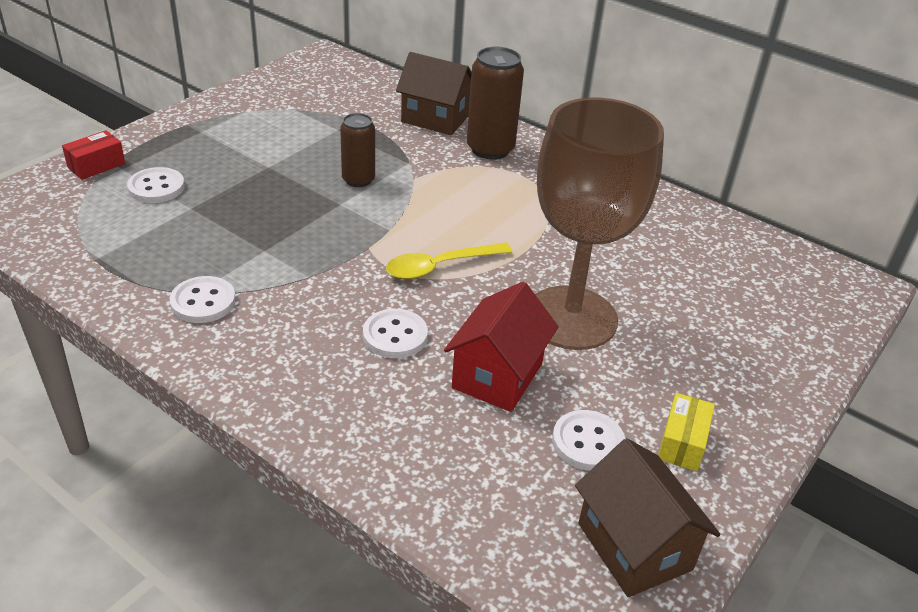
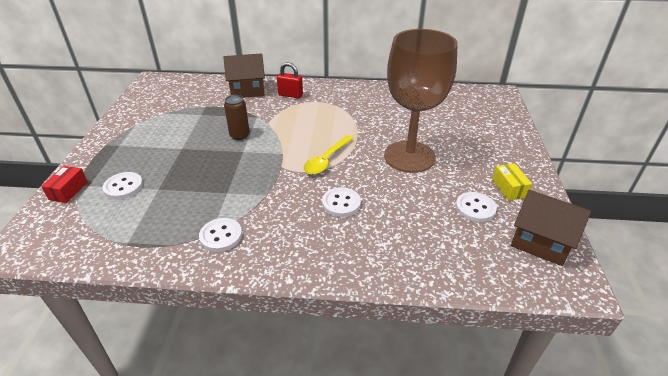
camera: 30 degrees left, 0 degrees up
red house [444,282,559,412] -> none
brown can [467,47,524,160] -> red padlock [277,62,303,99]

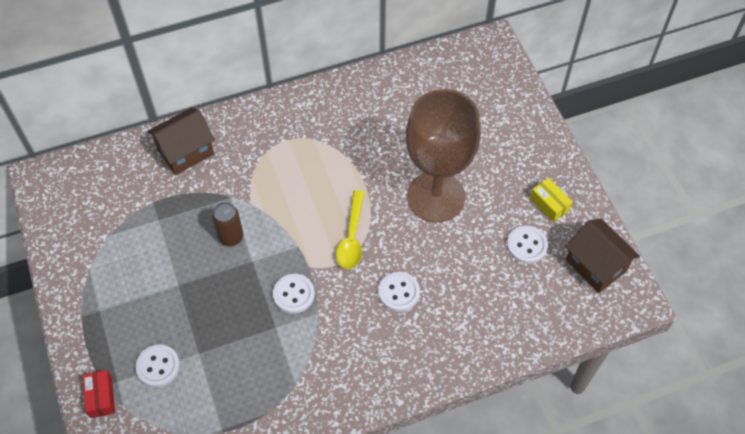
camera: 25 degrees left, 20 degrees up
white button [199,218,242,252] -> white button moved to [273,274,315,314]
red padlock [277,62,303,99] -> none
brown house [511,190,591,266] -> brown house turned 45 degrees clockwise [565,219,640,293]

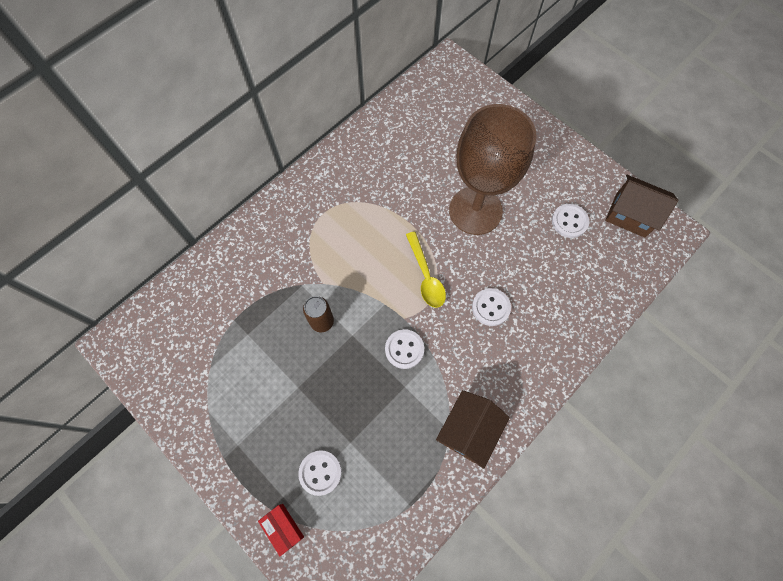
camera: 25 degrees left, 10 degrees up
brown house [147,108,215,175] -> brown house moved to [436,390,510,469]
yellow box [530,178,573,222] -> none

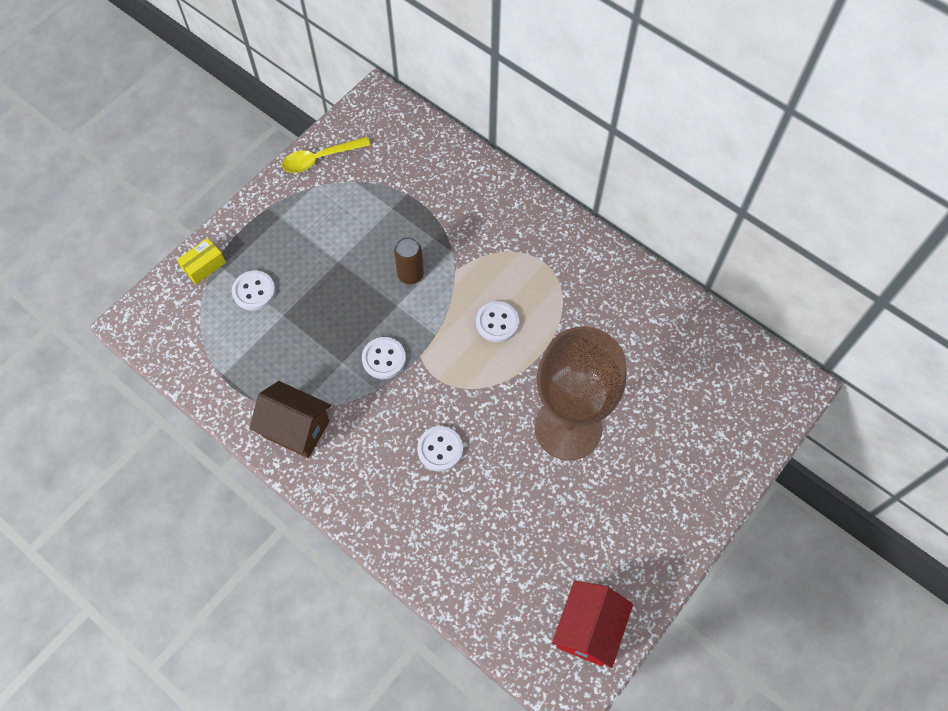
camera: 85 degrees right, 5 degrees down
red box [258,504,304,556] -> yellow box [177,238,226,284]
yellow spoon [406,232,446,308] -> yellow spoon moved to [282,137,371,173]
white button [552,204,589,238] -> white button moved to [476,301,519,342]
brown house [605,175,679,238] -> red house [552,581,633,668]

